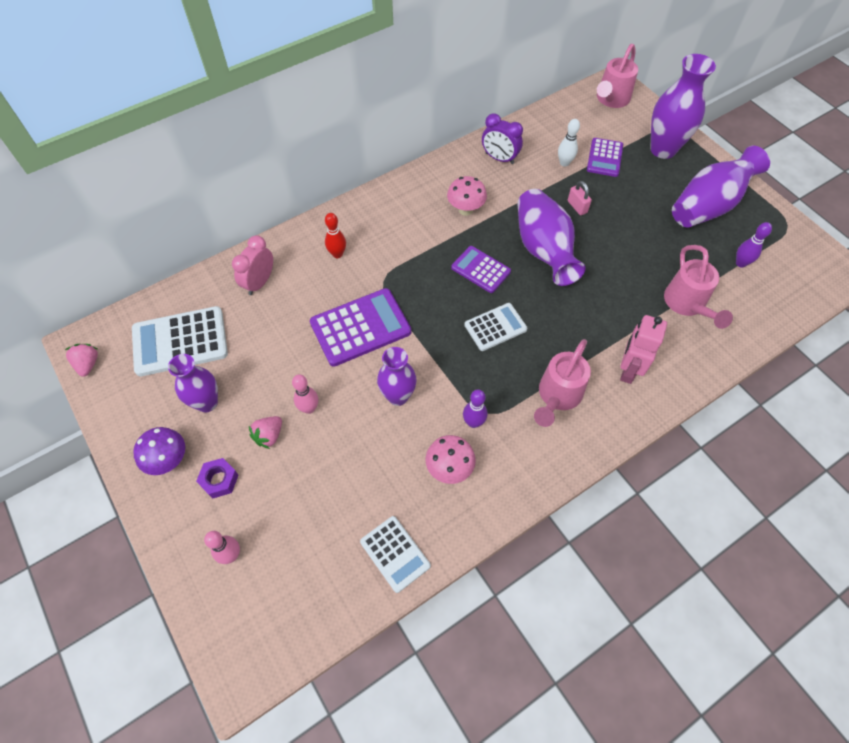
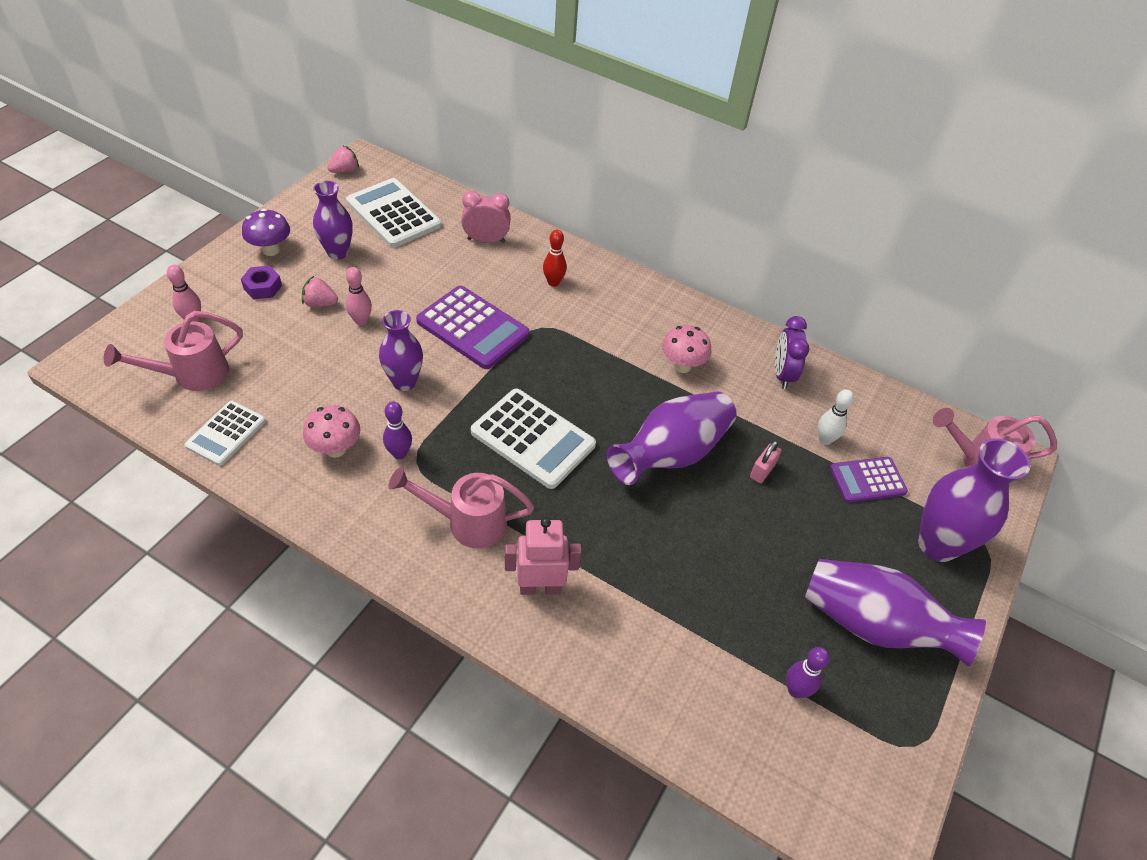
camera: 60 degrees right, 10 degrees down
purple calculator [451,246,511,293] -> none
white calculator [464,303,527,351] -> white calculator [471,389,596,489], size x1.63
pink watering can [664,245,733,329] -> pink watering can moved to [104,311,243,391]

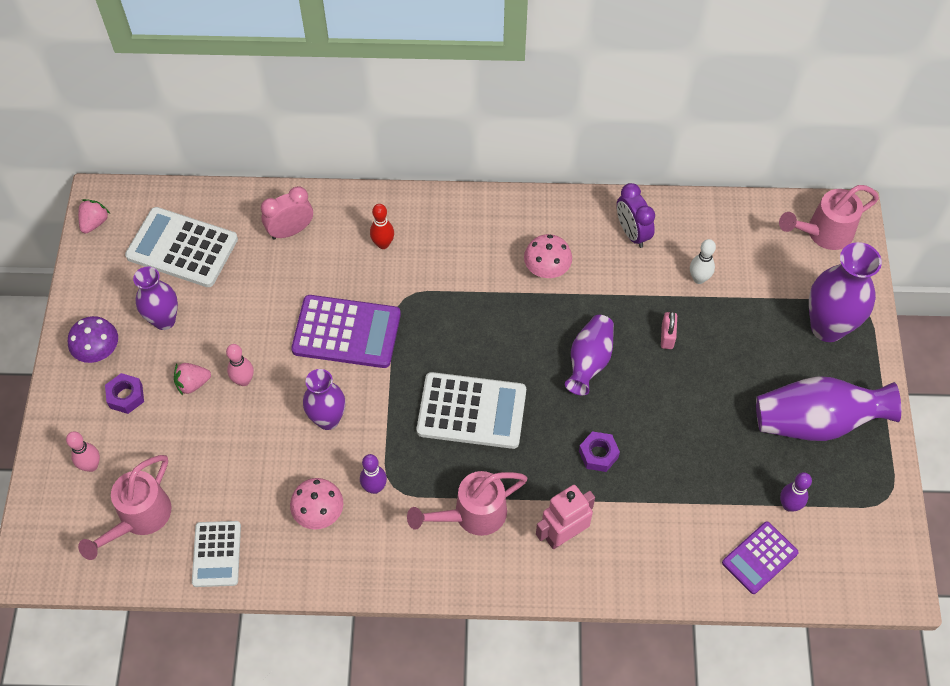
camera: 25 degrees left, 10 degrees up
purple vase [607,392,736,485] -> purple vase [565,315,614,396], size x0.65
purple calculator [830,457,908,503] -> purple calculator moved to [722,521,798,594]
none -> purple nut [579,431,620,472]

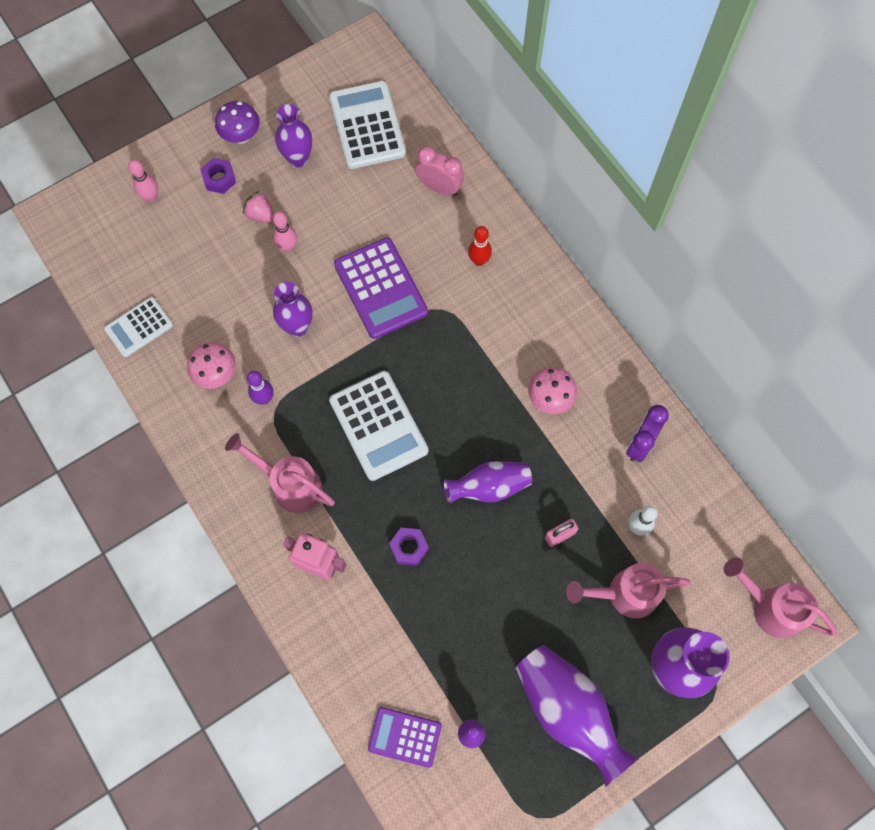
camera: 55 degrees right, 10 degrees up
pink strawberry [78,199,110,234] -> none
pink watering can [78,455,171,560] -> pink watering can moved to [566,563,690,618]

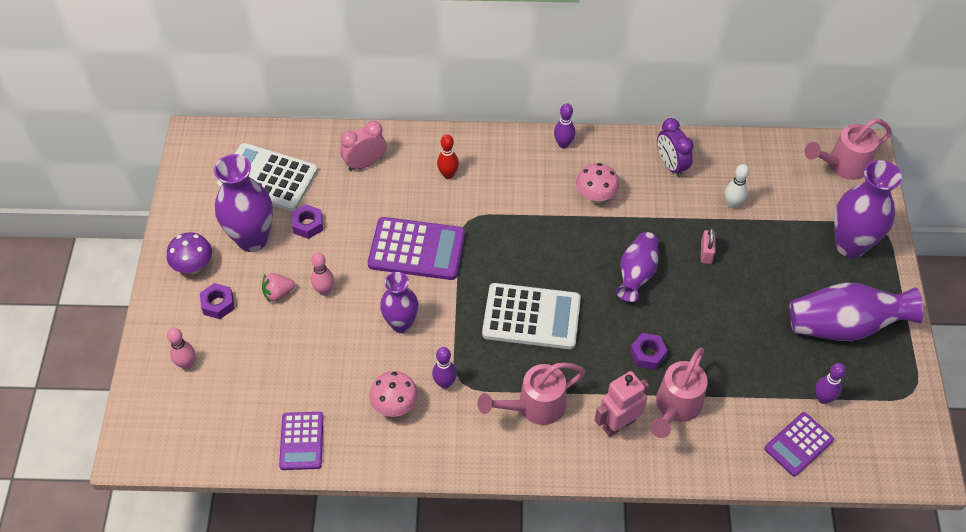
camera: 55 degrees left, 15 degrees down
white calculator [104,297,173,357] -> purple calculator [279,412,324,470]
purple vase [275,104,313,167] -> purple vase [214,154,273,252], size x1.54
pink watering can [566,563,690,618] -> pink watering can moved to [650,348,708,438]
none -> purple nut [291,204,323,239]
none -> purple bowling pin [554,103,575,149]

